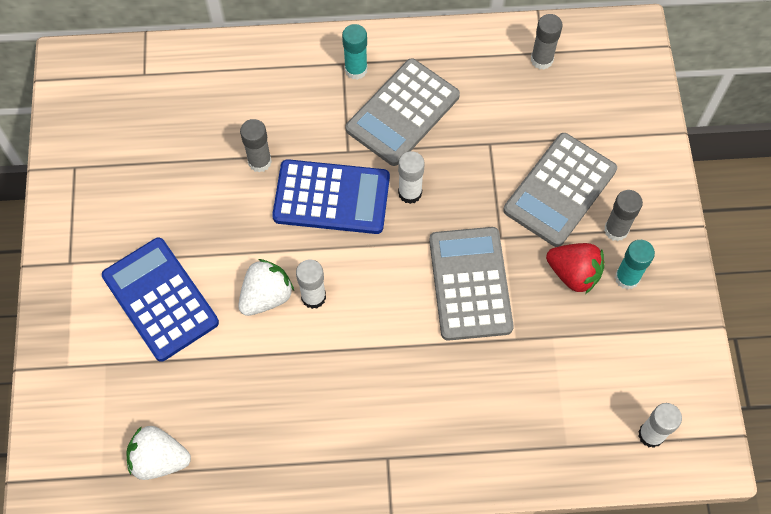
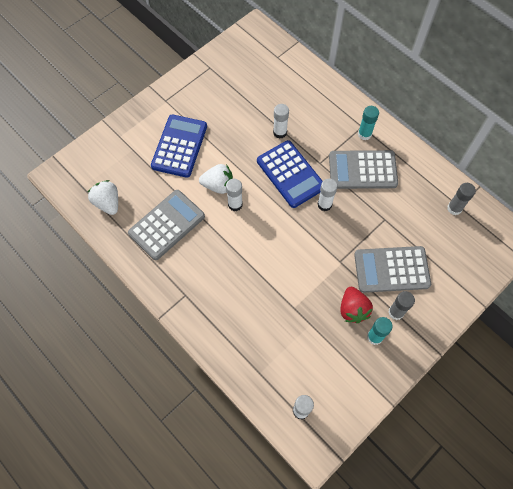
camera: 50 degrees right, 0 degrees up
grey glue stick [240,119,272,172] -> white glue stick [273,104,289,139]
grey calculator [429,227,514,341] -> grey calculator moved to [128,190,205,260]

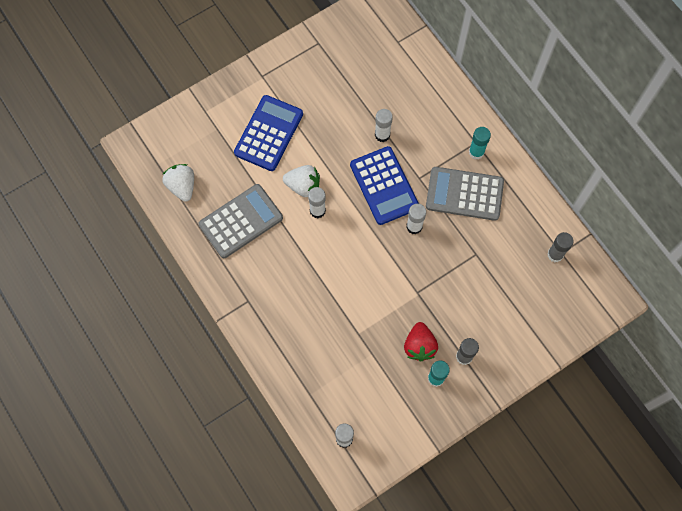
camera: 10 degrees right, 5 degrees up
grey calculator [354,246,431,293] -> none

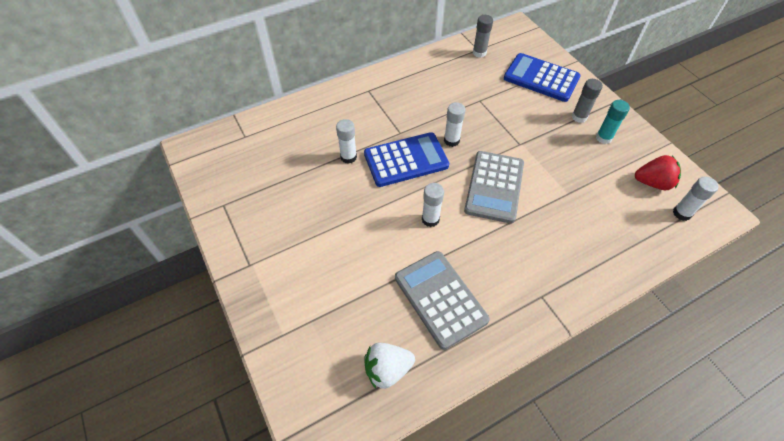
camera: 85 degrees left, 15 degrees down
blue calculator [234,95,303,171] -> blue calculator moved to [504,53,581,102]
white strawberry [283,165,320,197] -> none
red strawberry [404,322,438,361] -> red strawberry moved to [635,155,681,190]
grey calculator [426,167,504,221] -> grey calculator moved to [464,151,524,224]
turquoise glue stick [469,127,491,160] -> none

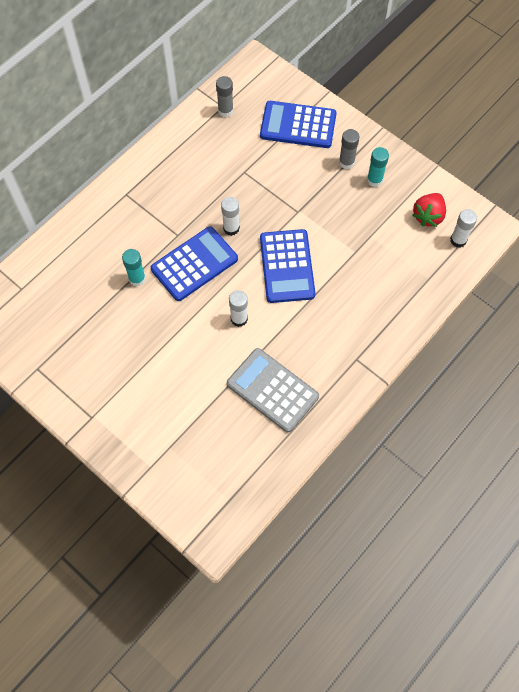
camera: 20 degrees left, 10 degrees up
white glue stick [336,119,357,164] -> turquoise glue stick [122,249,146,286]
white strawberry [364,343,415,389] -> none
grey calculator [464,151,524,224] -> blue calculator [260,229,315,303]
red strawberry [635,155,681,190] -> red strawberry turned 135 degrees clockwise [412,193,446,227]

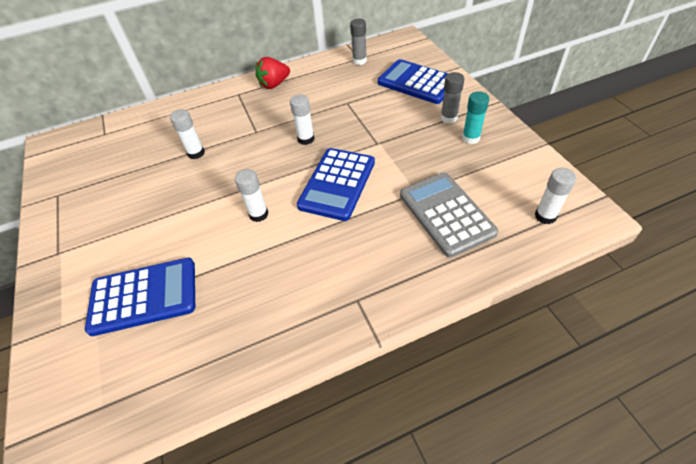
camera: 30 degrees right, 15 degrees down
turquoise glue stick [122,249,146,286] -> white glue stick [170,109,205,159]
blue calculator [151,226,238,301] -> blue calculator moved to [85,258,195,336]
grey calculator [227,348,319,433] -> grey calculator moved to [400,173,498,258]
red strawberry [412,193,446,227] -> red strawberry moved to [256,57,290,89]

